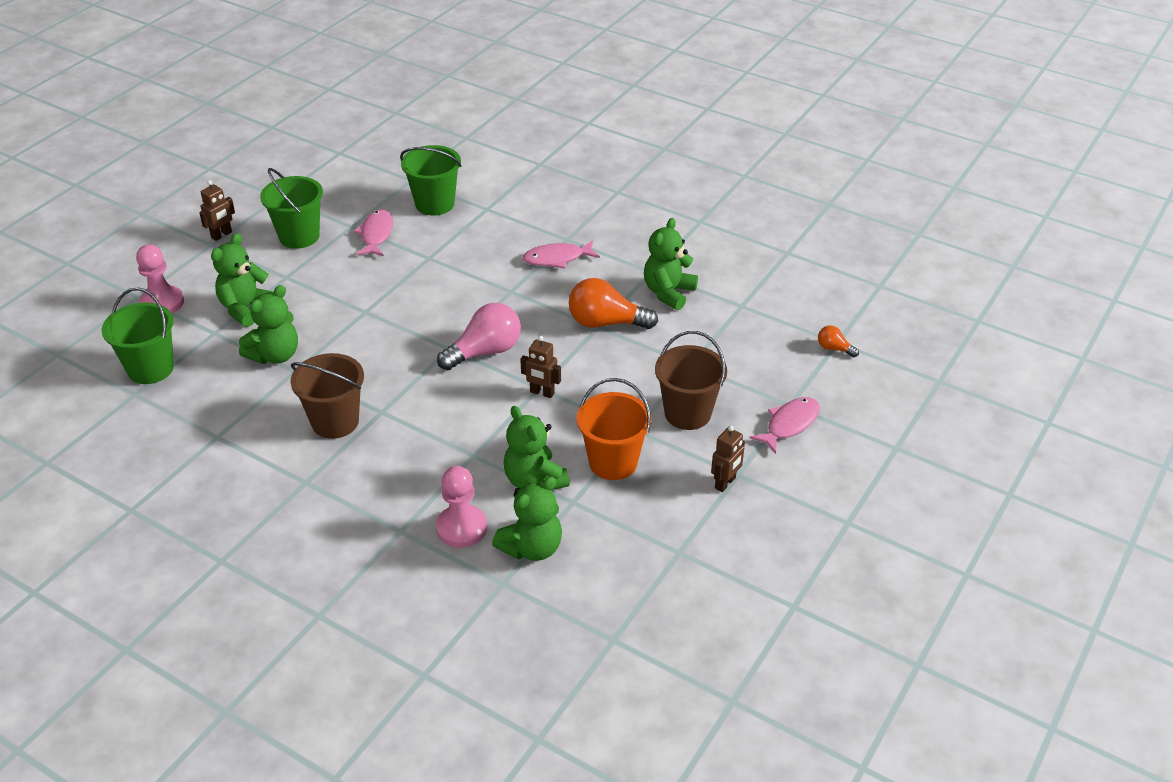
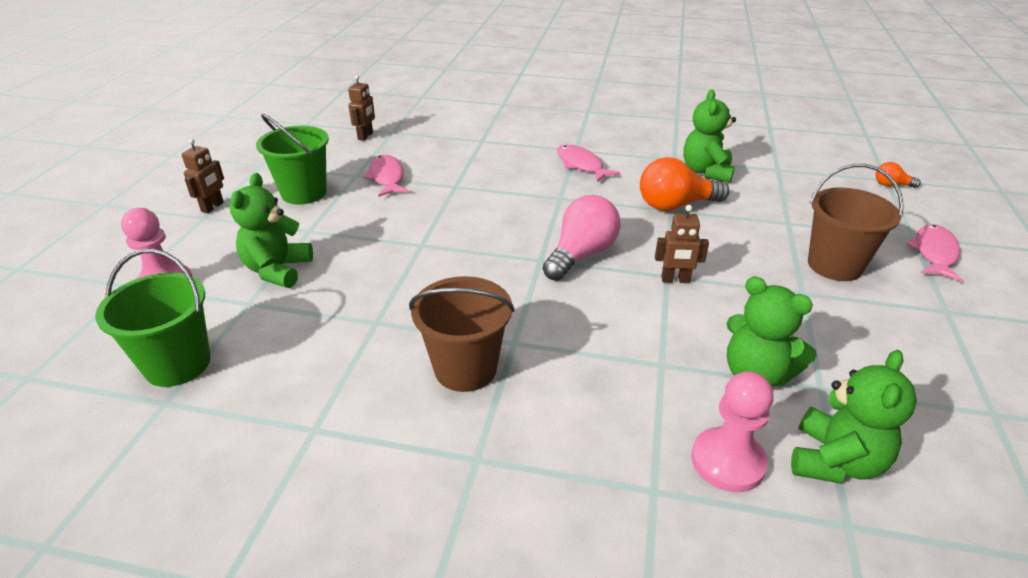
camera: 20 degrees left, 5 degrees down
green teddy bear [239,285,298,364] -> none
green bucket [400,145,462,216] -> none
pink fish [523,240,600,269] -> pink fish turned 90 degrees clockwise [557,145,620,182]
orange bucket [577,378,652,480] -> none
brown robot [711,425,745,492] -> brown robot moved to [348,75,375,141]

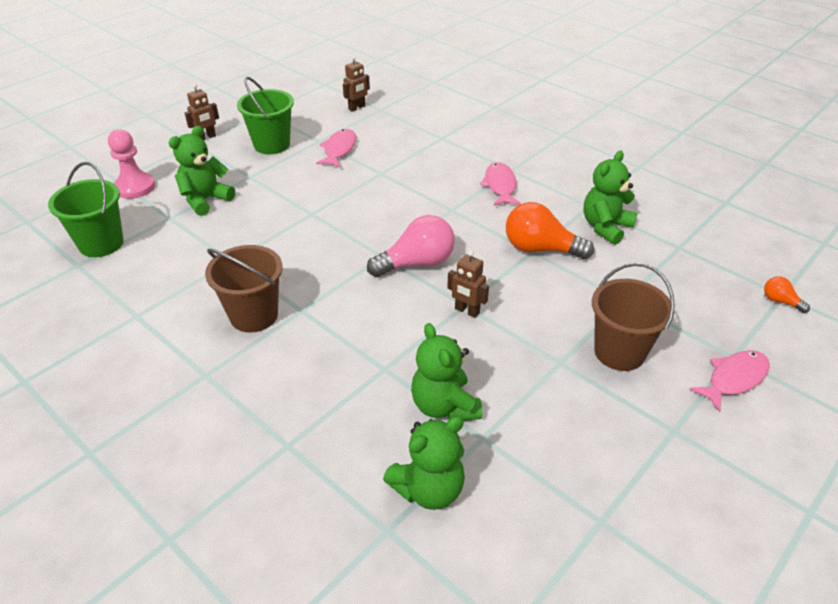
camera: 30 degrees right, 5 degrees up
pink pawn [691,371,774,492] -> none

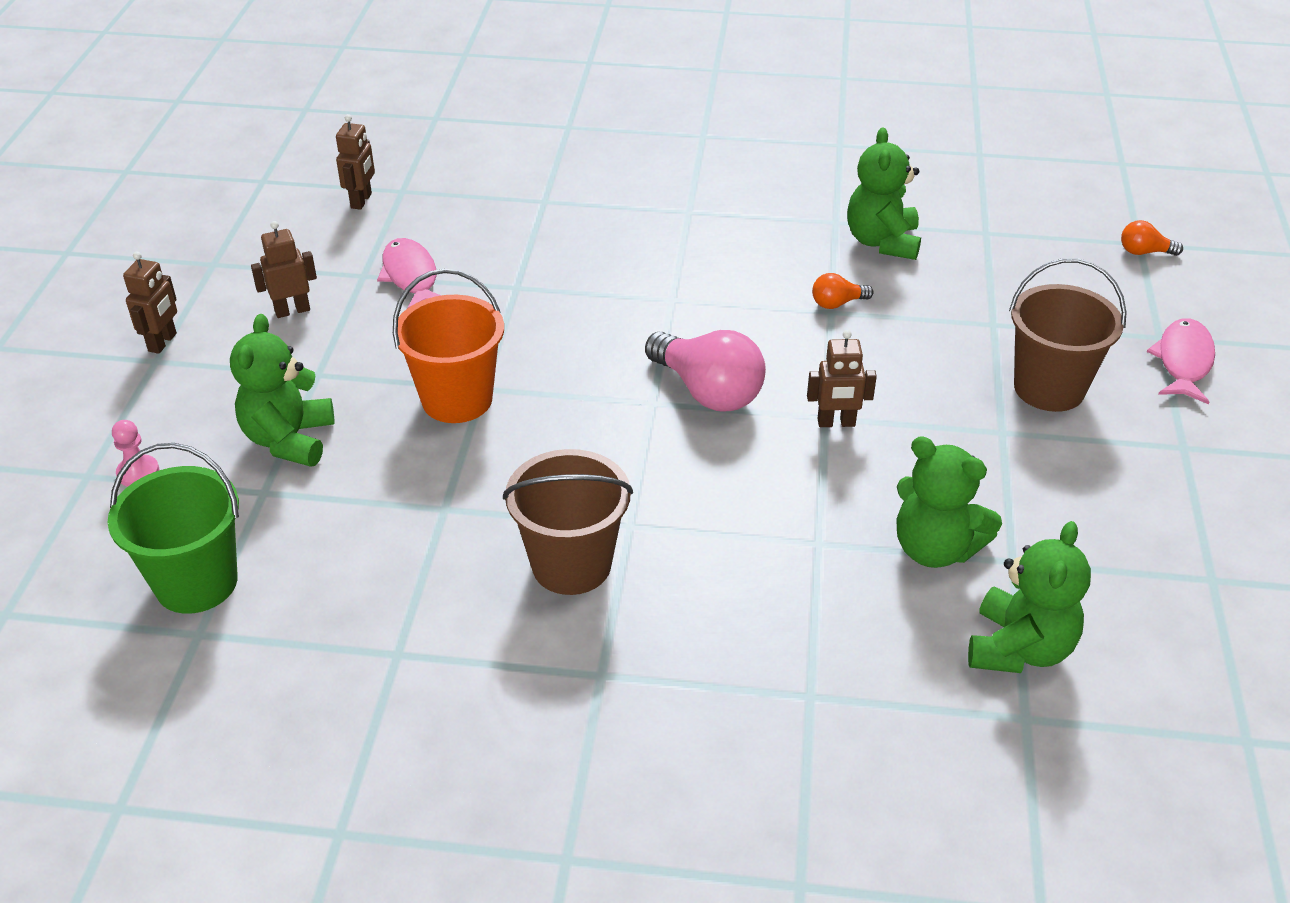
camera: 35 degrees left, 0 degrees up
pink pawn [108,129,155,199] -> pink pawn [112,420,159,487], size x0.55
green bucket [237,77,294,154] -> brown robot [251,221,317,318]
pink light bulb [367,215,455,277] -> pink light bulb turned 105 degrees clockwise [645,330,766,412]
pink fish [480,162,521,206] -> none
orange light bulb [506,202,594,260] -> orange light bulb [812,273,874,309], size x0.48
none -> orange bucket [393,269,504,423]

